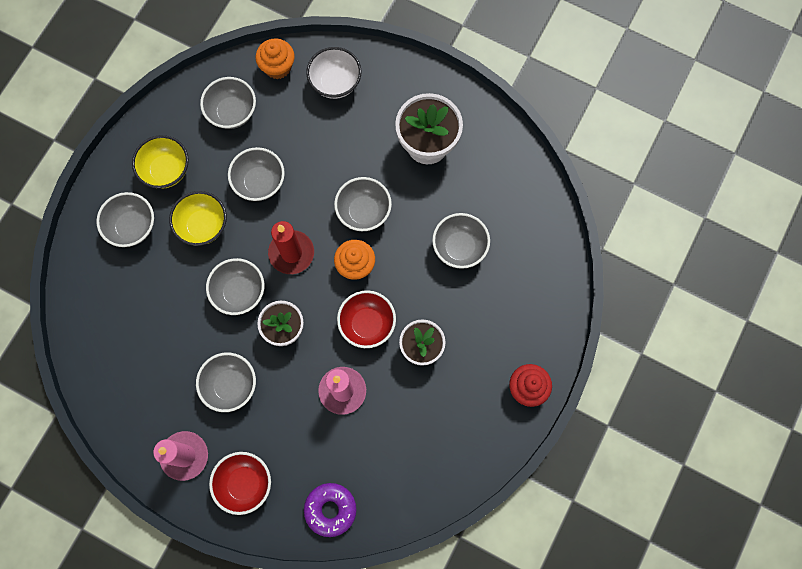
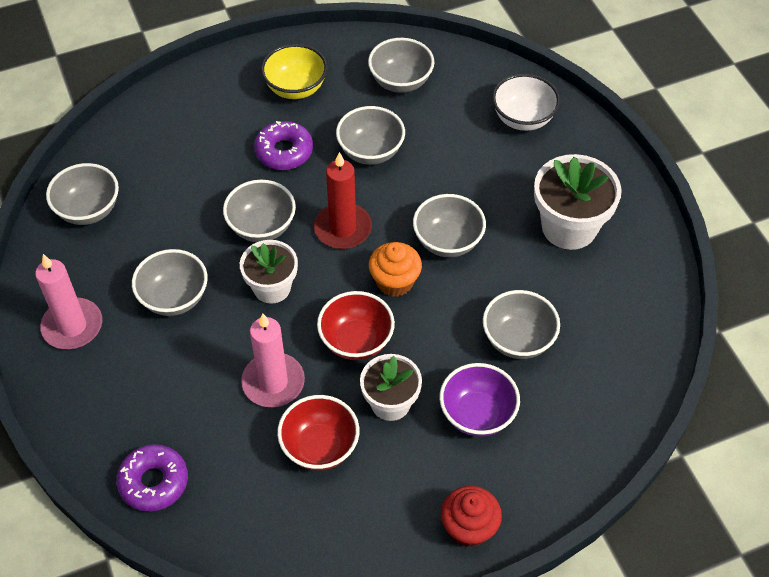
camera: 40 degrees right, 20 degrees down
grey bowl [96,192,154,247] -> grey bowl moved to [46,163,119,225]
yellow bowl [169,191,227,246] -> purple donut [254,121,313,170]
red bowl [209,452,271,515] -> red bowl moved to [277,395,359,471]
orange cupcake [256,38,295,79] -> none
none -> purple bowl [439,363,520,437]

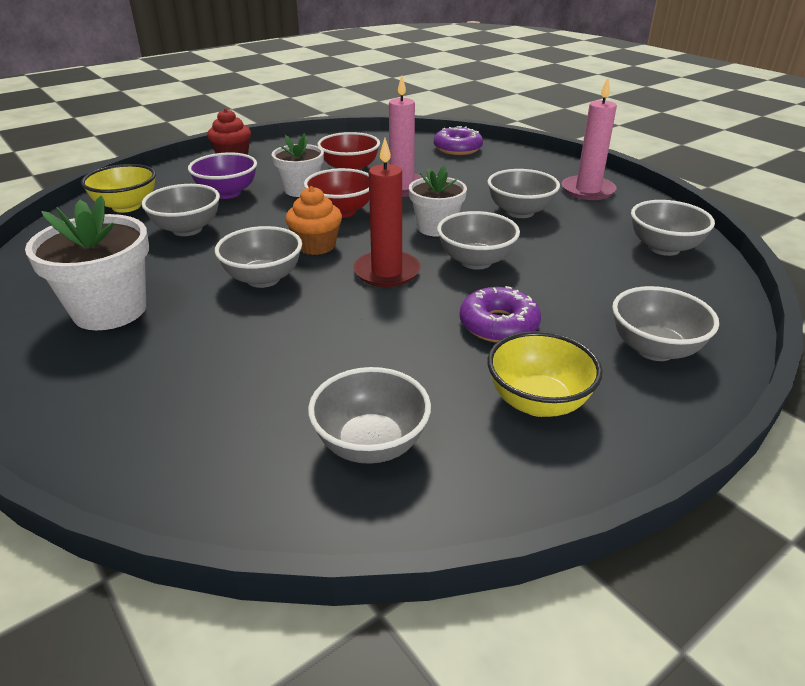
camera: 165 degrees right, 20 degrees down
grey bowl [336,106,405,165] -> grey bowl moved to [612,286,719,361]
white bowl [492,74,560,131] -> none
none -> yellow bowl [81,164,156,213]

